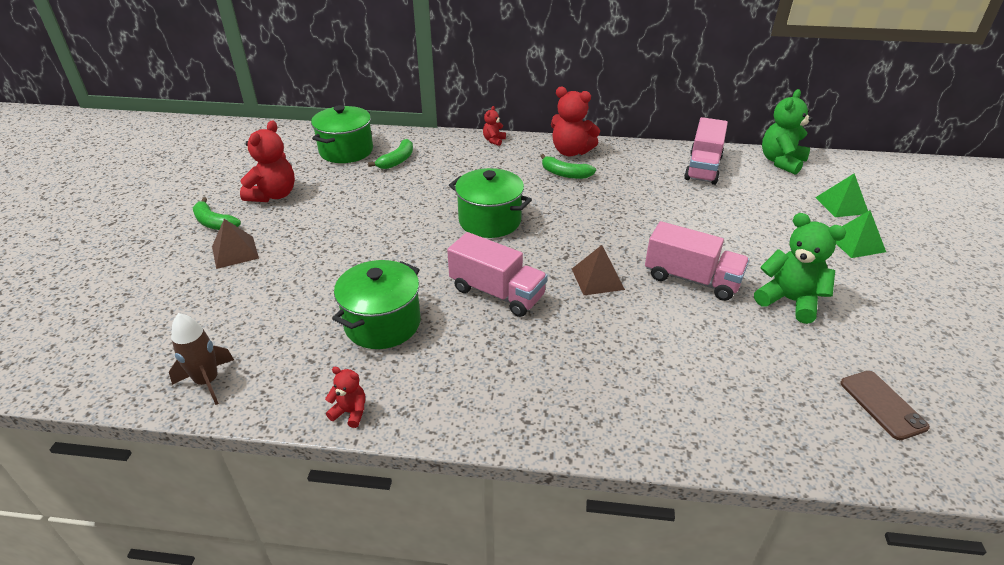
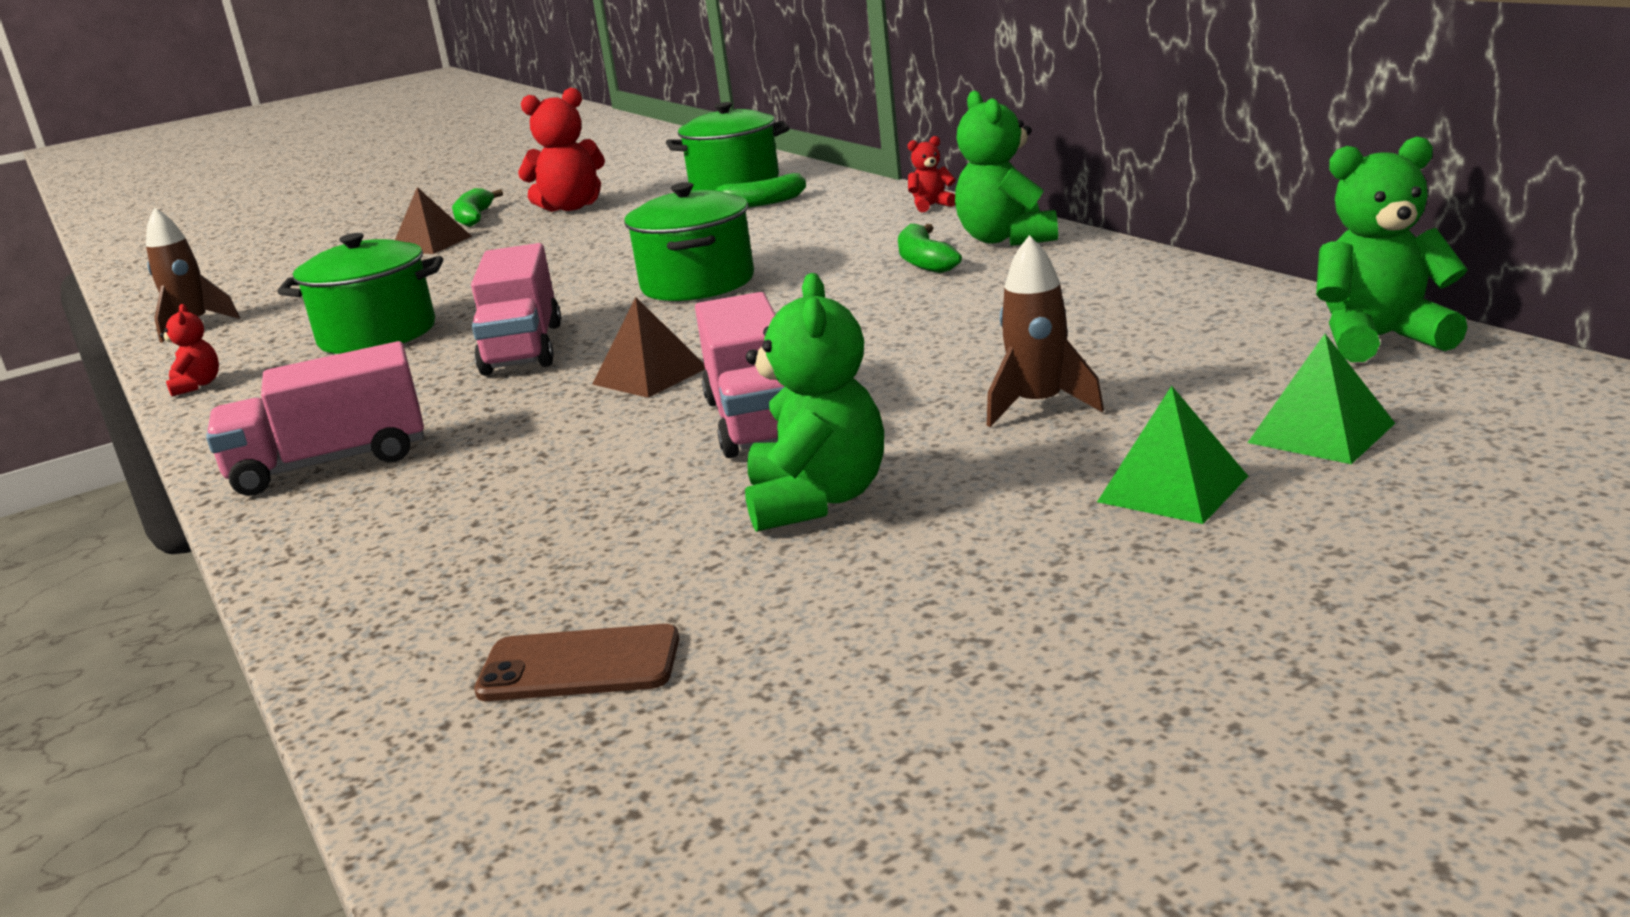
camera: 55 degrees right, 15 degrees down
red teddy bear [551,87,600,156] -> green teddy bear [955,90,1058,246]
pink truck [684,117,728,185] -> pink truck moved to [206,341,424,496]
brown phone [840,371,930,440] -> brown phone turned 60 degrees clockwise [474,624,679,701]
none -> brown rocket [987,235,1104,427]

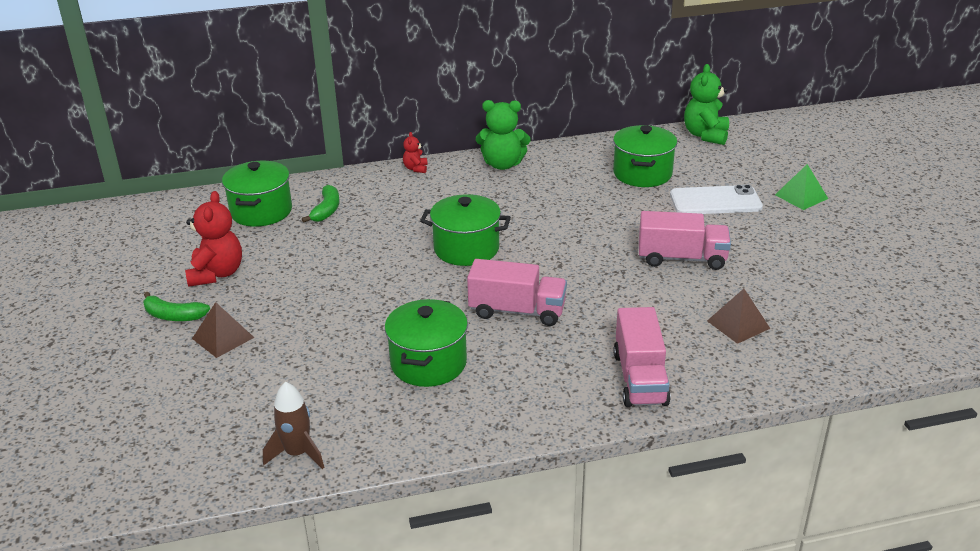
camera: 75 degrees left, 10 degrees up
red teddy bear [160,304,219,396] -> none
brown phone [474,624,679,701] -> none
brown pyramid [592,297,705,398] -> brown pyramid moved to [707,289,771,344]
green teddy bear [745,273,884,532] -> none
green banana [898,224,962,273] -> none
brown rocket [987,235,1104,427] -> white phone [670,185,763,214]
green pyramid [1247,334,1395,464] -> none
none -> green pot [613,125,677,187]

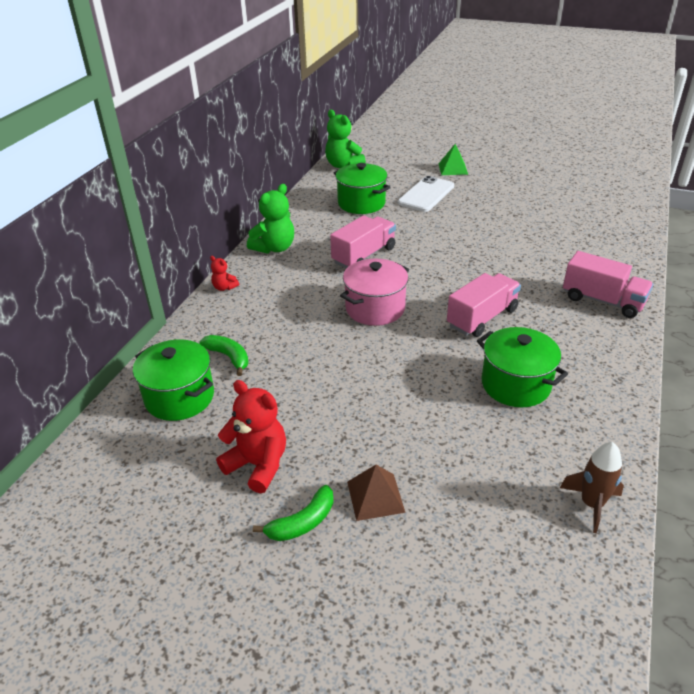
camera: 55 degrees left, 5 degrees up
green pot [420,194,511,266] -> pink pot [340,259,409,326]
pink truck [639,211,731,270] -> pink truck moved to [330,215,396,269]
brown pyramid [707,289,771,344] -> none

